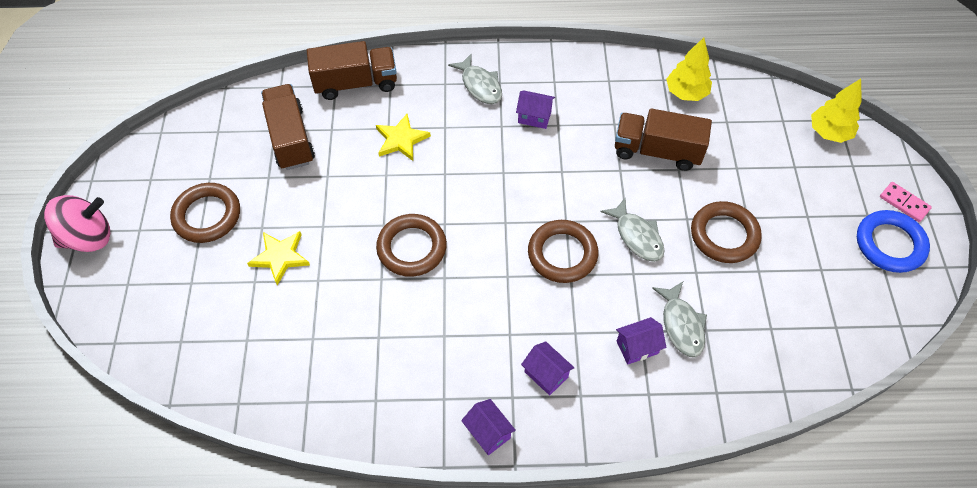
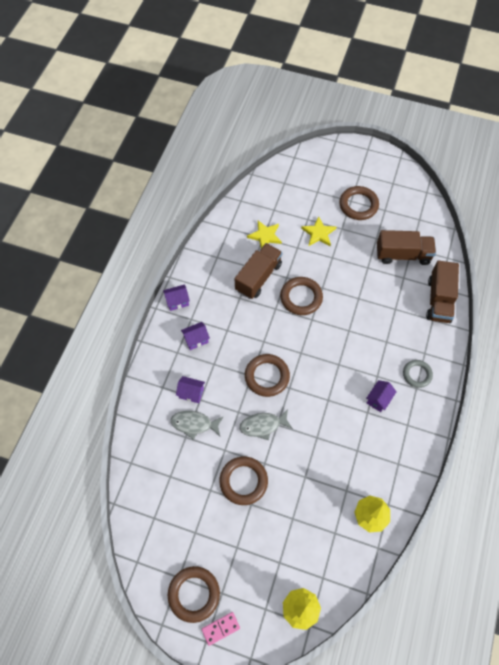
camera: 110 degrees right, 5 degrees up
pink spinning top [44,195,110,252] -> none
yellow star [376,114,431,161] -> yellow star moved to [247,220,282,248]
grey fish [448,53,502,104] -> grey ring [403,360,433,388]
brown truck [615,108,712,171] -> brown truck moved to [235,243,282,299]
purple house [616,317,666,365] -> purple house turned 75 degrees counterclockwise [176,376,205,403]
blue ring [857,210,930,273] -> brown ring [168,566,220,623]

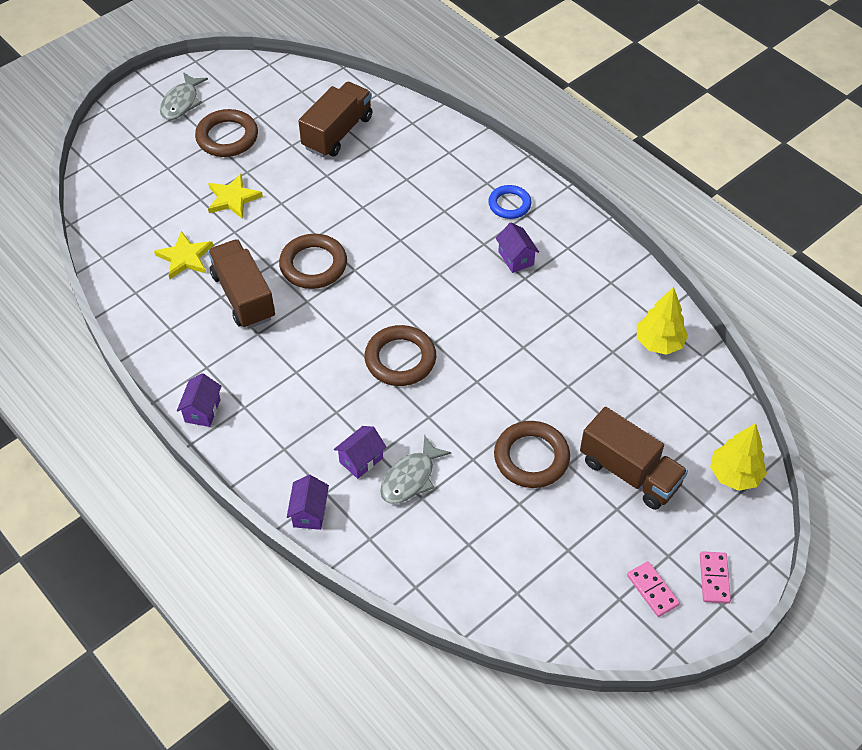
camera: 60 degrees left, 10 degrees down
brown ring [168,566,220,623] -> pink domino [627,561,680,617]
purple house [181,322,210,350] -> purple house moved to [287,475,329,530]
grey fish [240,409,293,440] -> grey fish moved to [160,72,208,120]
grey ring [403,360,433,388] -> blue ring [488,185,531,219]
brown truck [426,261,459,323] -> brown truck moved to [580,407,688,510]

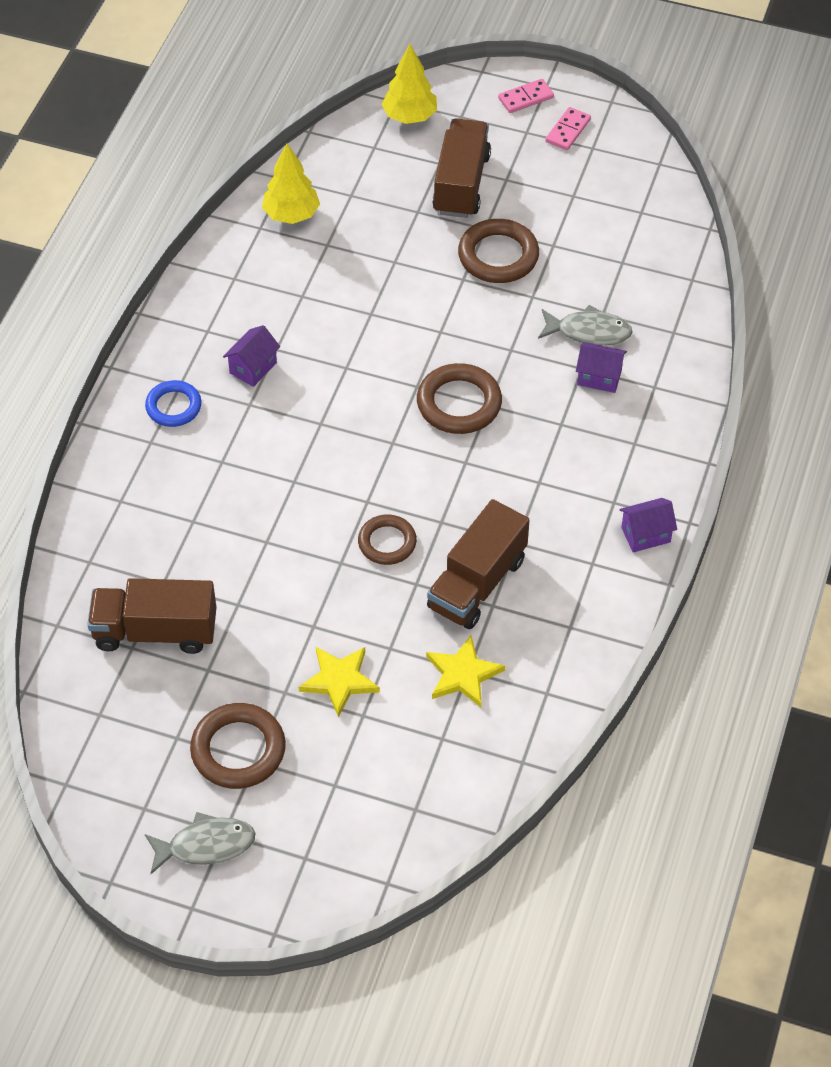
camera: 120 degrees left, 0 degrees up
brown ring [279,234,347,289] -> brown ring [358,514,417,565], size x0.66
purple house [287,475,329,530] -> none

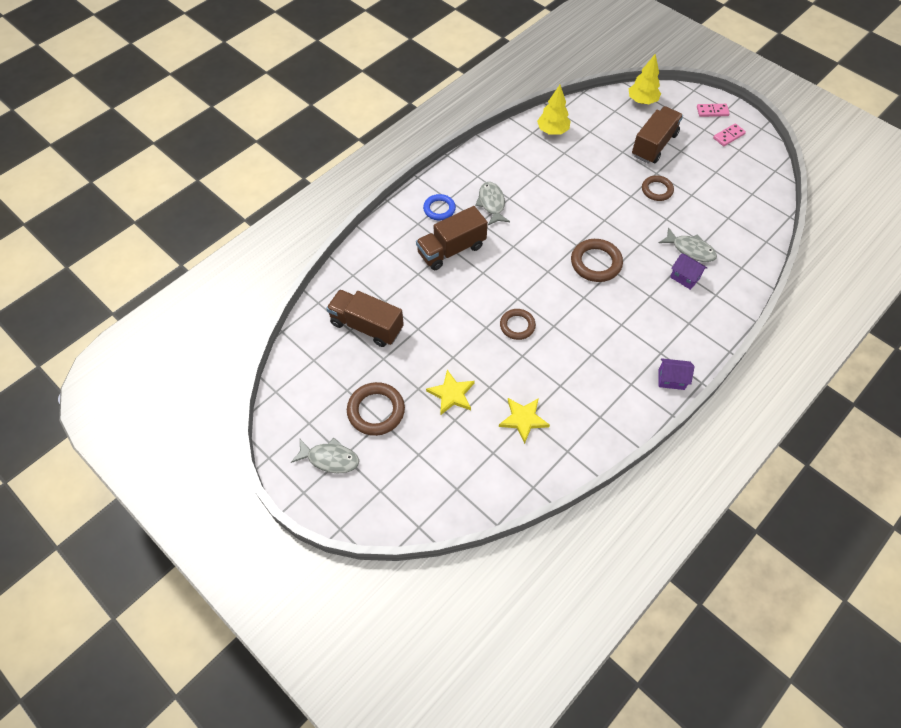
camera: 25 degrees right, 5 degrees up
purple house [223,325,280,387] -> grey fish [475,182,510,225]
brown truck [427,499,529,629] -> brown truck moved to [416,206,488,270]
brown ring [458,219,539,283] -> brown ring [642,175,674,201], size x0.66

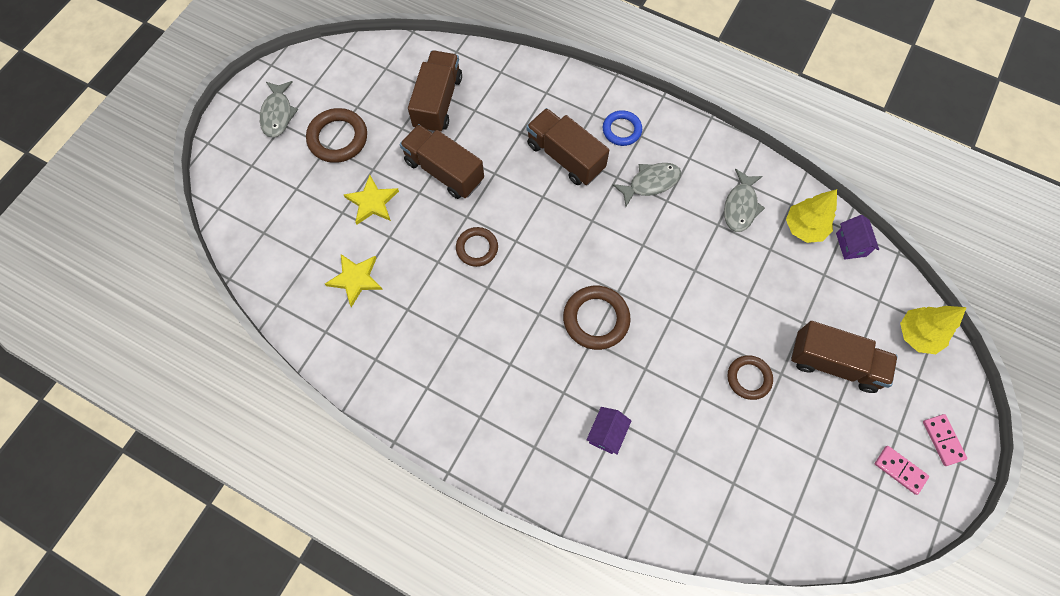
camera: 75 degrees right, 10 degrees up
purple house [658,358,694,390] -> purple house moved to [836,215,879,260]
grey fish [659,227,717,262] -> grey fish moved to [724,169,765,232]
none -> brown truck [400,124,484,199]

